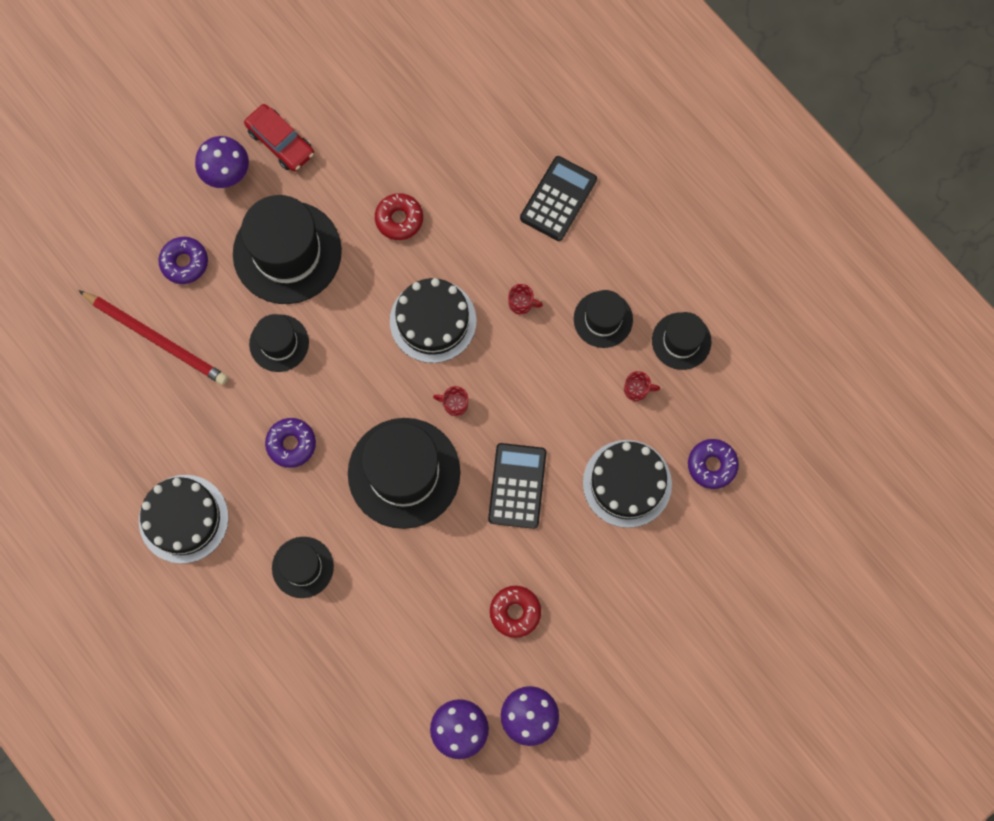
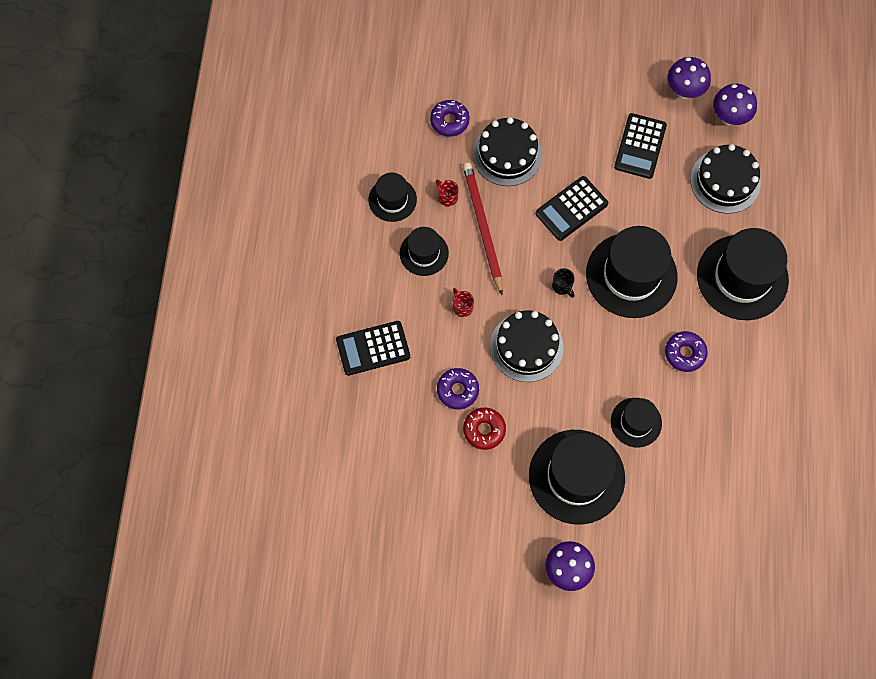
camera: 135 degrees left, 5 degrees down
red pencil [78,290,228,385] -> red pencil moved to [463,163,503,295]
black cake [139,475,229,564] -> black cake moved to [690,144,761,214]
purple donut [158,237,208,284] -> purple donut moved to [437,368,479,409]
red car [244,104,314,172] -> none
black hat [272,537,334,598] -> black hat [697,228,789,320], size x1.85
red mug [433,386,468,416] -> black mug [552,268,575,298]
red donut [490,586,541,638] -> black calculator [614,113,667,179]

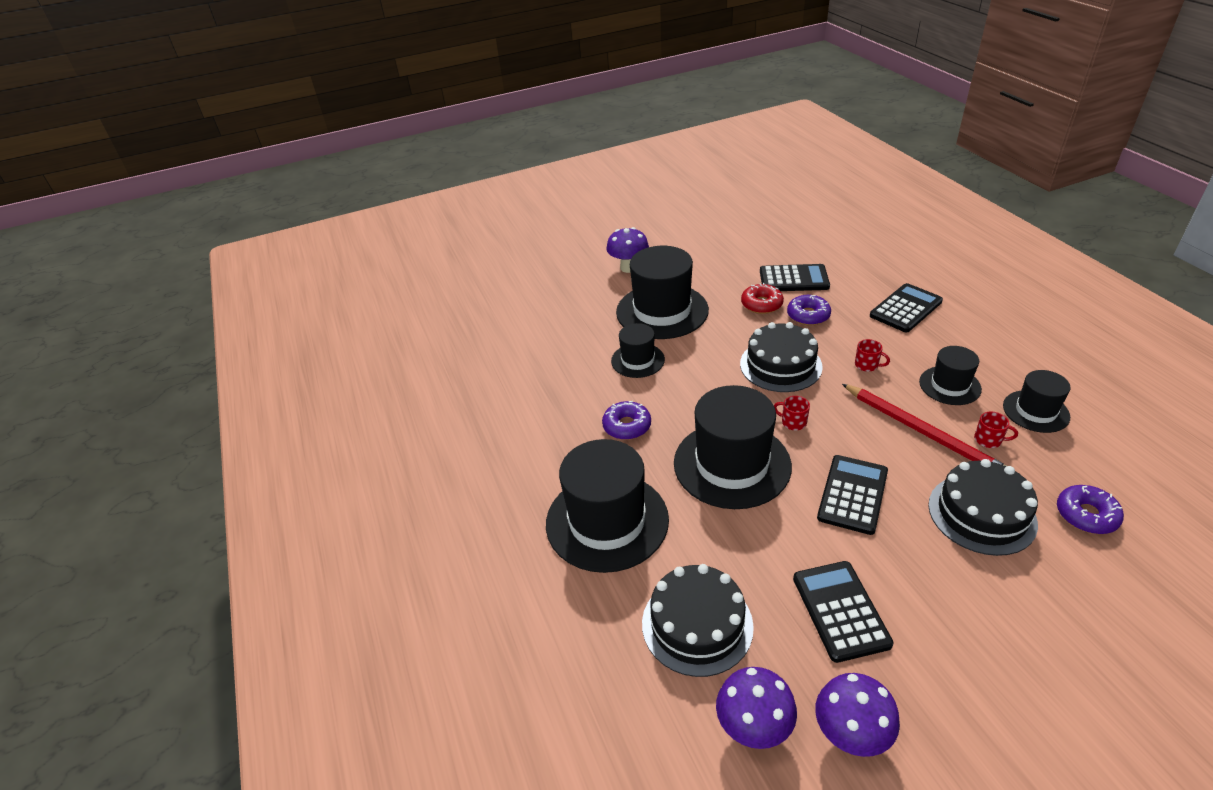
camera: 155 degrees right, 30 degrees down
black mug [552,268,575,298] -> red mug [774,396,810,430]
none -> black calculator [760,264,830,291]

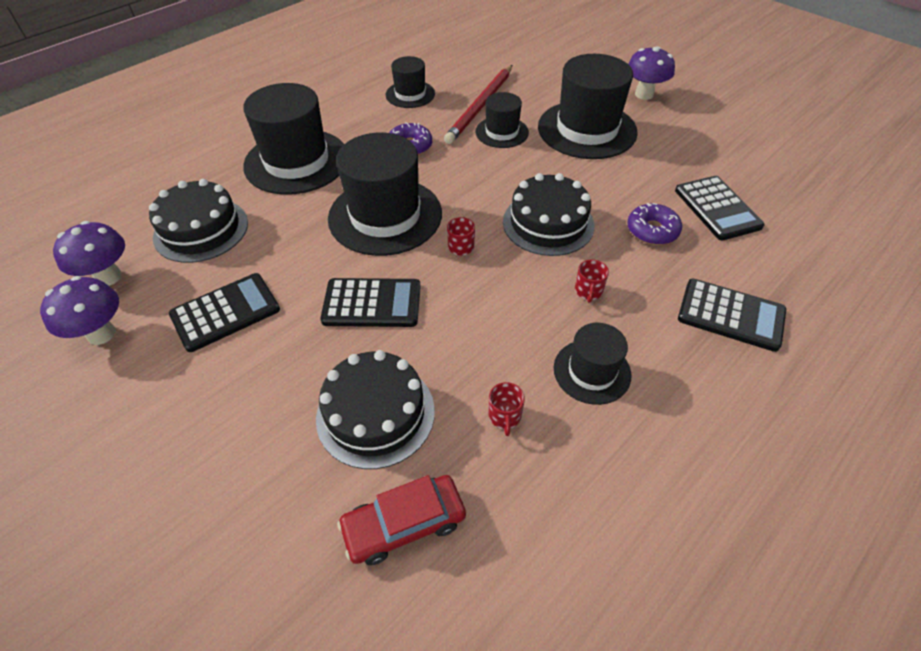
camera: 65 degrees right, 10 degrees up
red donut [741,283,784,314] -> none
red pencil [842,384,1007,467] -> red pencil moved to [444,65,512,144]
black hat [1003,370,1071,433] -> black hat moved to [386,56,435,108]
purple donut [1057,485,1124,534] -> red car [337,475,466,565]

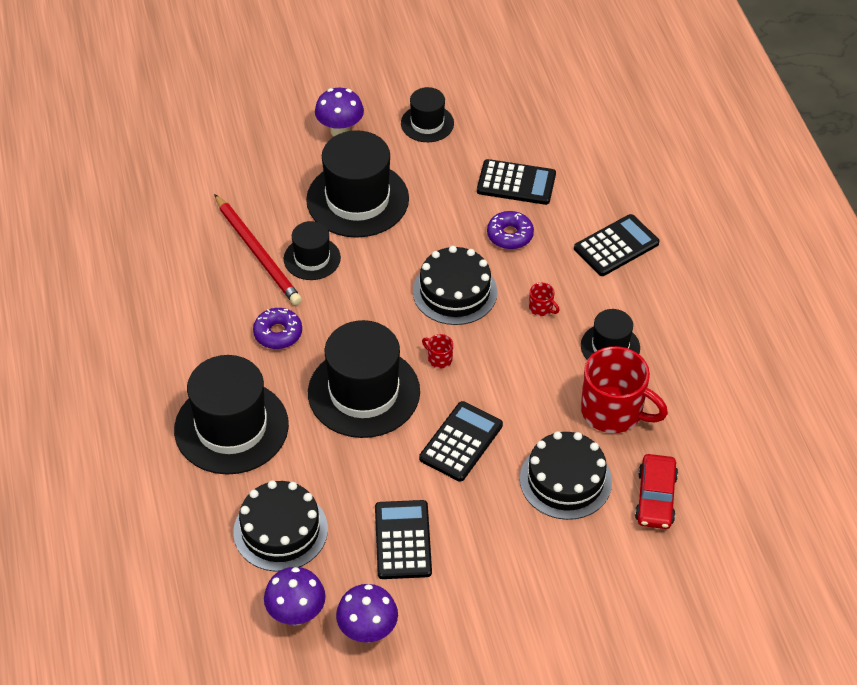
camera: 60 degrees left, 0 degrees up
black hat [386,56,435,108] -> black hat moved to [401,87,454,142]
red mug [488,382,525,436] -> red mug [581,346,668,433], size x2.46

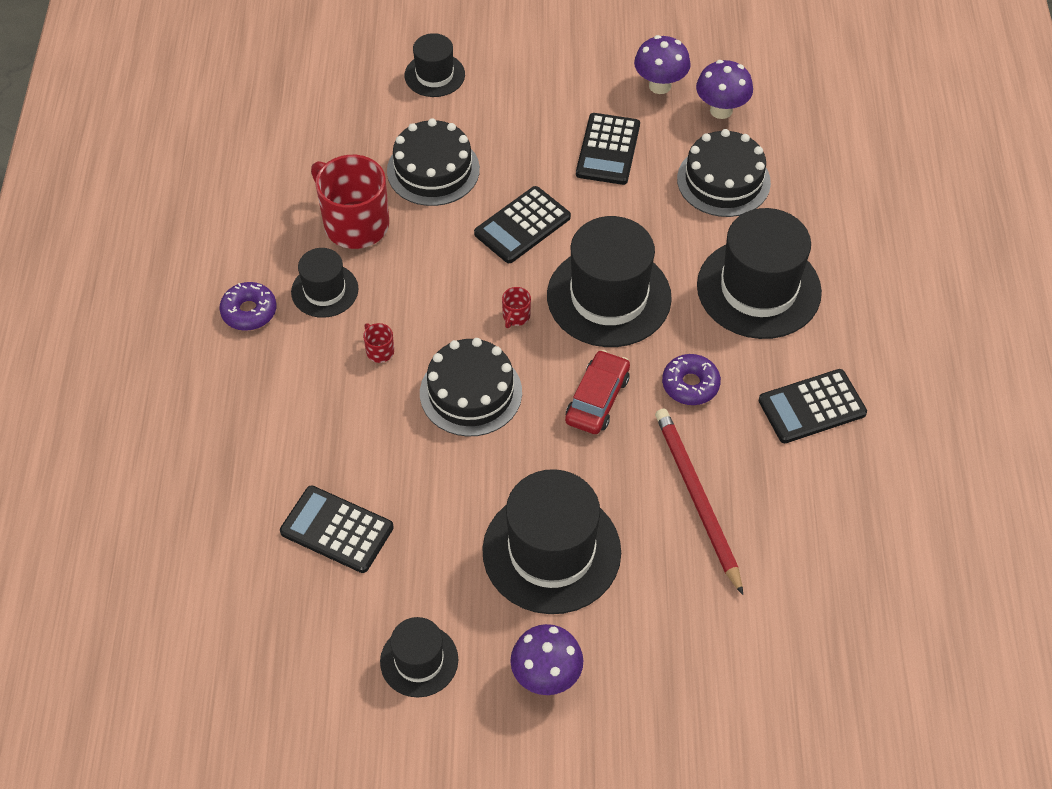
camera: 165 degrees left, 5 degrees up
black hat [284,221,341,280] -> black hat moved to [405,33,465,97]
red mug [422,334,453,369] -> red mug turned 60 degrees clockwise [502,287,531,328]
purple donut [487,211,534,249] -> purple donut moved to [220,282,276,331]
black calculator [574,214,659,276] -> black calculator moved to [759,369,867,443]
red car [635,454,678,529] -> red car moved to [565,350,630,434]

